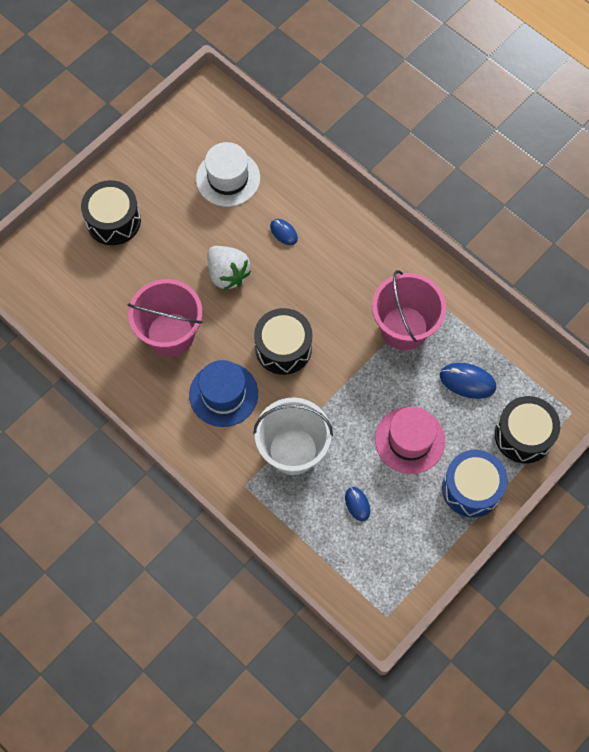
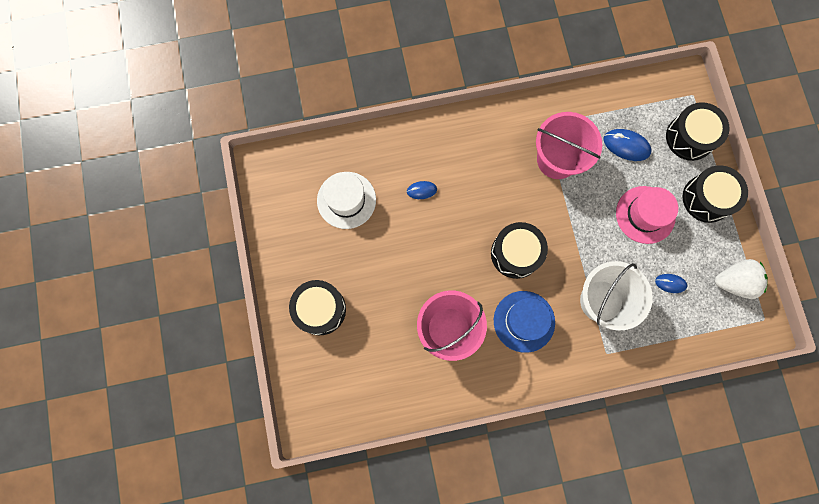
camera: 55 degrees left, 10 degrees up
white strawberry [207,246,251,290] -> white strawberry moved to [715,259,768,299]
blue mouse [440,363,496,399] -> blue mouse turned 60 degrees clockwise [604,129,652,161]
blue drum [442,450,508,518] -> black drum [682,165,748,223]

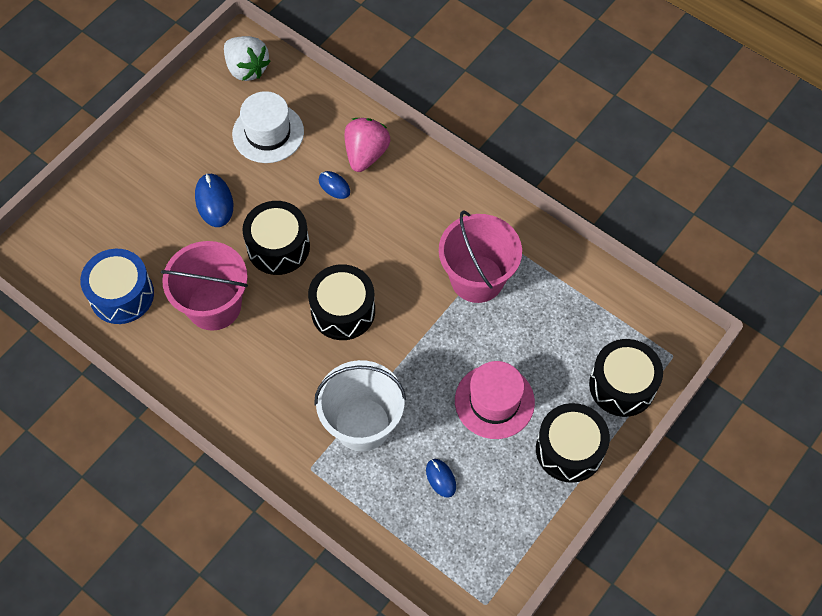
camera: 50 degrees right, 15 degrees down
black drum [289,280,346,335] -> black drum moved to [242,201,310,275]
blue hat [494,291,555,353] -> none
blue mouse [604,129,652,161] -> blue mouse moved to [195,173,233,227]
white strawberry [715,259,768,299] -> white strawberry moved to [224,36,271,81]
none -> blue drum [80,249,154,324]
none -> pink strawberry [345,118,390,172]

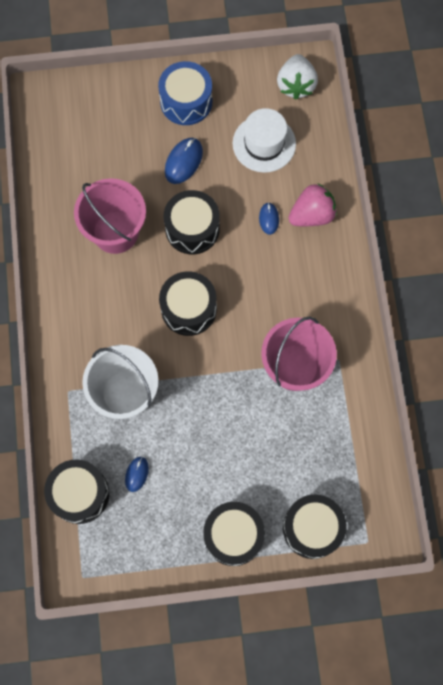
camera: 45 degrees right, 10 degrees up
blue drum [80,249,154,324] -> blue drum moved to [158,61,212,125]
pink hat [455,361,535,439] -> none
none -> black drum [44,459,109,524]

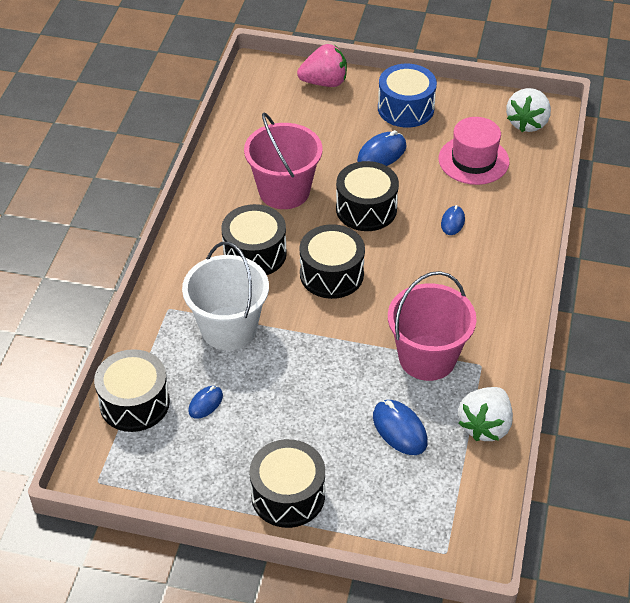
camera: 20 degrees right, 25 degrees down
white hat [233,108,296,173] -> pink hat [439,117,509,185]
black drum [283,494,347,559] -> black drum moved to [221,204,287,275]
pink strawberry [288,183,337,226] -> pink strawberry moved to [297,44,347,87]
none -> blue mouse [373,400,428,455]
none -> white strawberry [458,387,513,441]

